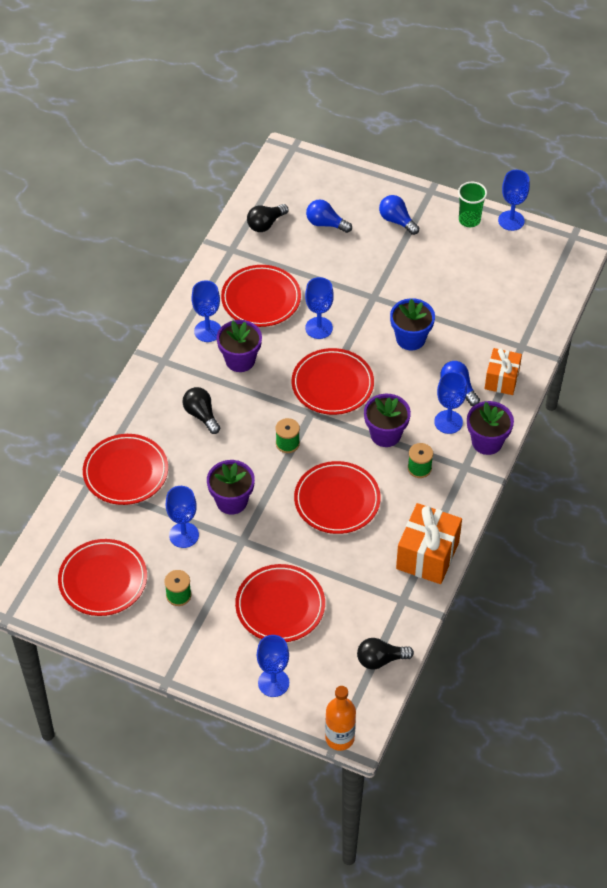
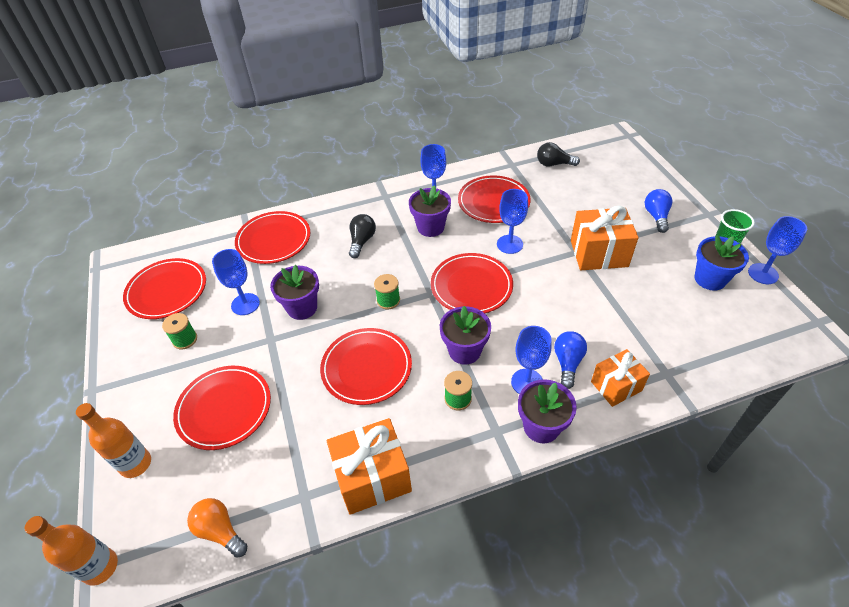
camera: 50 degrees right, 5 degrees down
blue goblet [257,635,289,697] -> orange bottle [76,403,151,478]
blue light bulb [306,199,352,233] -> none
black light bulb [357,638,414,669] -> orange light bulb [187,498,247,558]
blue flower pot [390,298,435,350] -> blue flower pot moved to [694,235,749,291]
none -> orange gift [571,206,639,270]

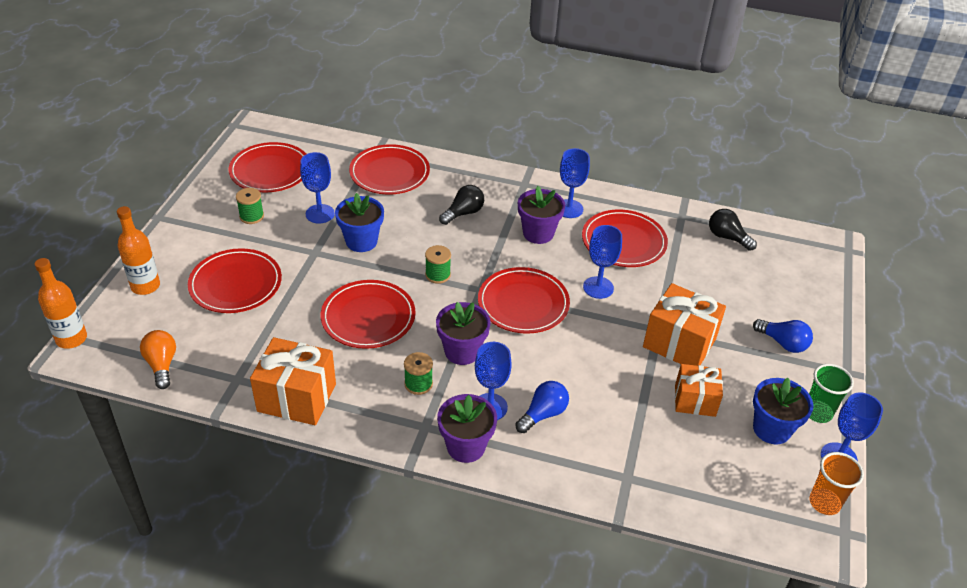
camera: 30 degrees right, 5 degrees down
purple flower pot [270,265,319,320] -> blue flower pot [335,193,384,252]
orange gift [591,349,650,407] -> orange gift moved to [675,364,723,417]
blue light bulb [645,189,672,233] -> blue light bulb turned 90 degrees clockwise [753,319,813,353]
none -> orange cup [809,452,864,515]

